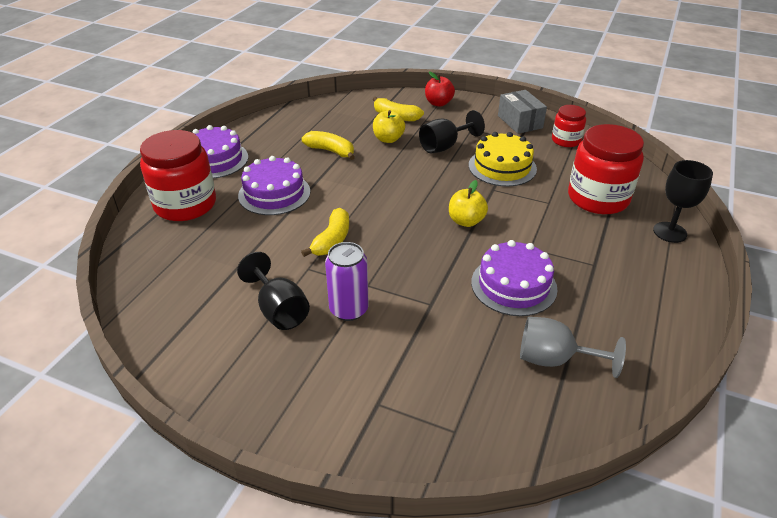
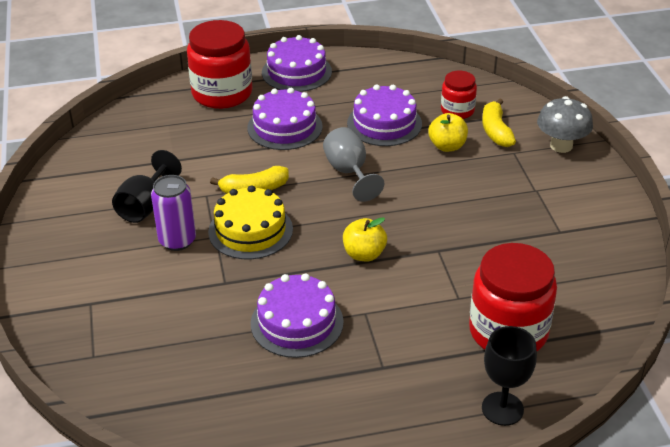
camera: 55 degrees right, 0 degrees up
yellow banana [302,131,355,160] -> purple cake [347,84,422,146]
black goblet [419,110,485,153] -> none
red apple [425,71,455,107] -> grey mushroom [537,96,593,153]
yellow cake [469,132,537,187] -> yellow cake moved to [208,185,293,260]
grey box [498,90,547,134] -> none
grey goblet [520,317,626,378] -> grey goblet moved to [323,127,384,202]
red jar [552,105,586,147] -> red jar moved to [441,71,477,119]

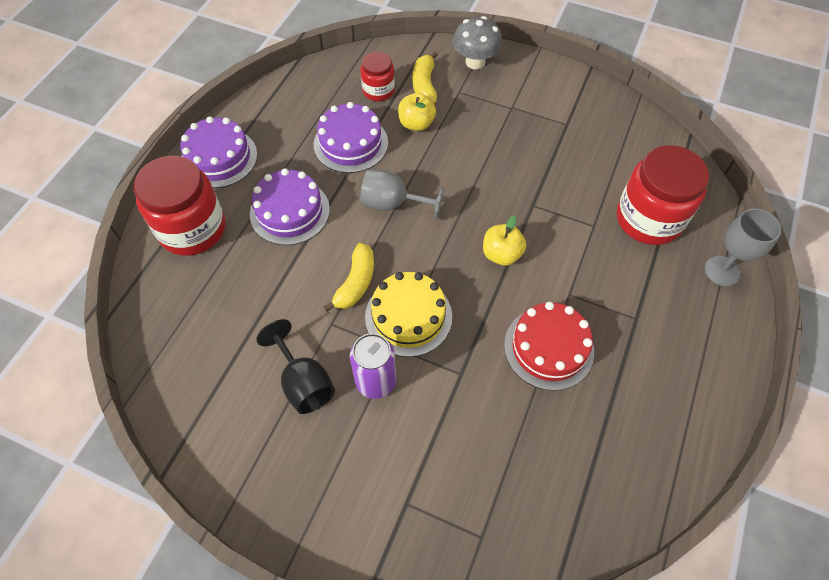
camera: 55 degrees left, 20 degrees up
purple cake [251,273,344,358] -> red cake [504,302,594,391]
yellow banana [482,98,516,147] -> yellow banana turned 60 degrees clockwise [413,51,438,104]
black goblet [482,326,537,426] -> grey goblet [705,209,782,286]

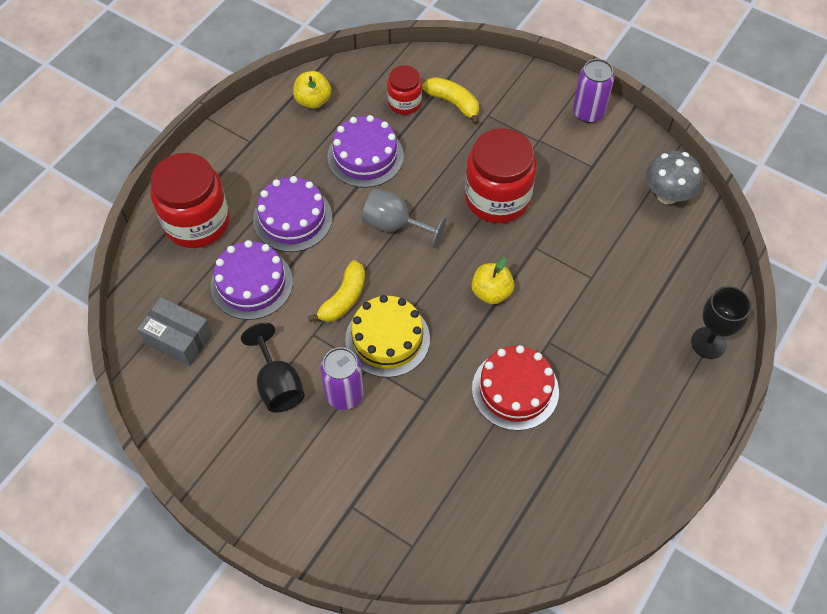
camera: 10 degrees right, 0 degrees up
purple cake [180,116,257,188] -> purple cake moved to [210,240,293,320]
yellow apple [398,93,436,131] -> yellow apple moved to [293,71,331,109]
yellow banana [413,51,438,104] -> yellow banana turned 120 degrees clockwise [422,77,479,125]
grey mushroom [453,16,502,69] -> grey mushroom moved to [646,151,702,204]
red jar [617,145,709,245] -> red jar moved to [465,128,537,223]
grey goblet [705,209,782,286] -> black goblet [691,286,751,359]
none -> grey box [137,297,212,366]
none -> purple can [573,59,615,123]

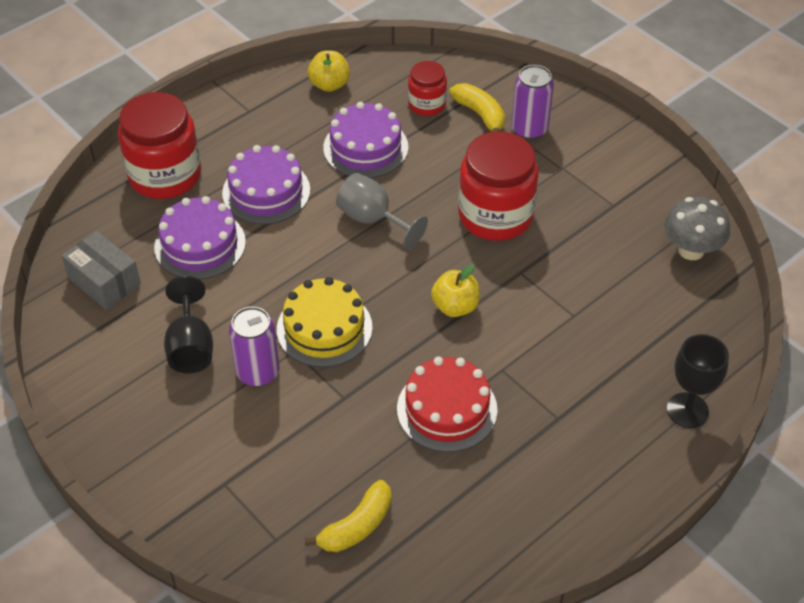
camera: 15 degrees right, 10 degrees down
yellow banana [308,260,365,322] -> yellow banana moved to [305,480,391,552]
purple can [573,59,615,123] -> purple can moved to [511,65,554,140]

